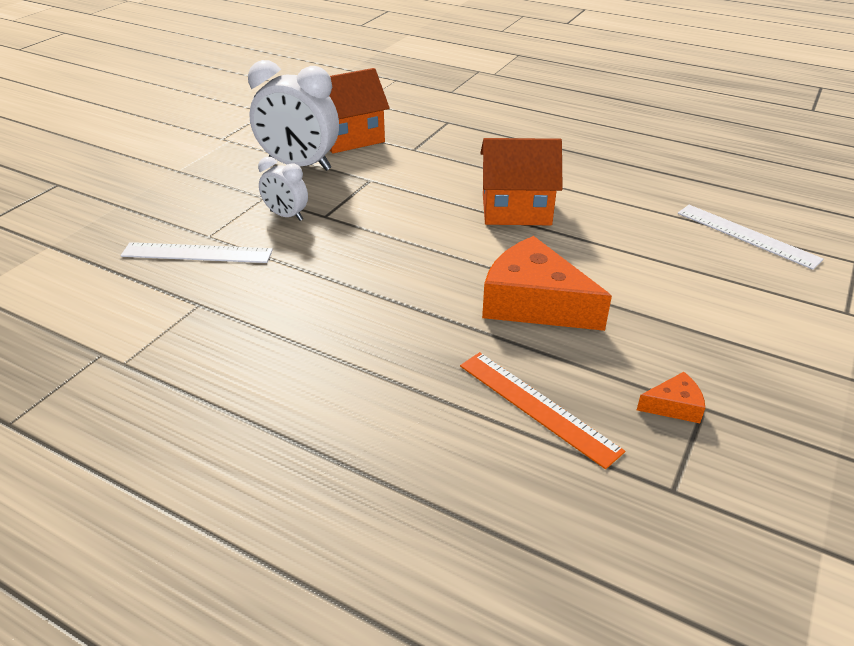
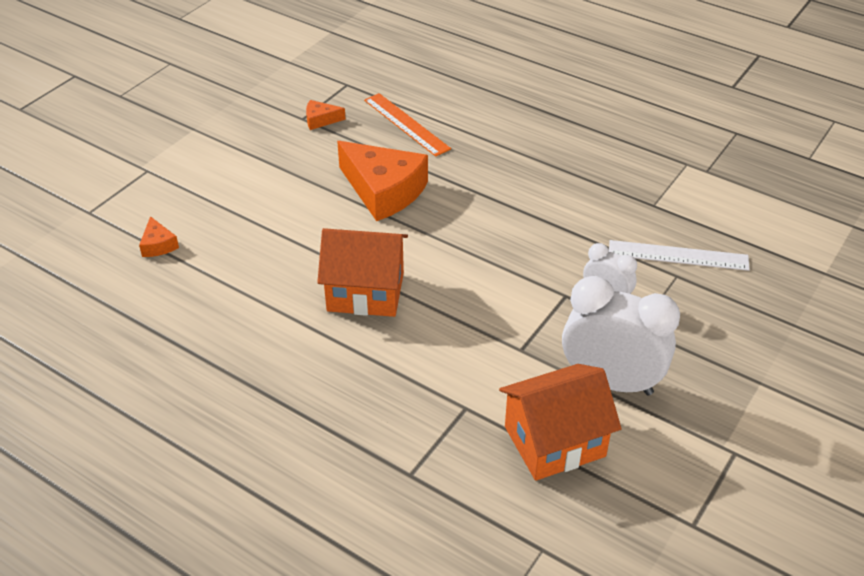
camera: 175 degrees left, 5 degrees up
white ruler [678,205,824,270] -> orange cheese [139,216,179,257]

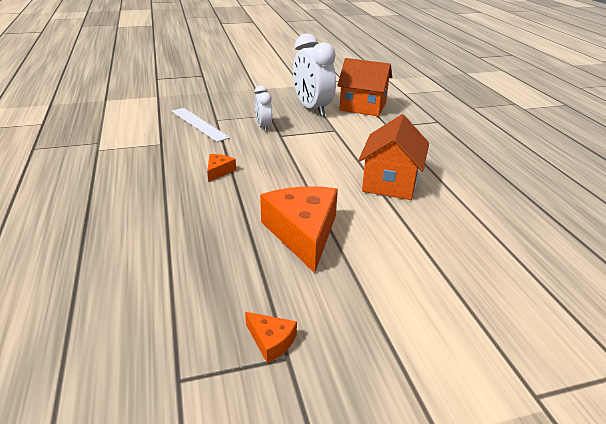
camera: 140 degrees left, 10 degrees down
orange cheese [139,216,179,257] -> orange cheese moved to [207,154,236,182]
orange house [317,228,408,317] -> orange house turned 60 degrees clockwise [359,114,429,200]
orange ruler [364,93,451,157] -> none

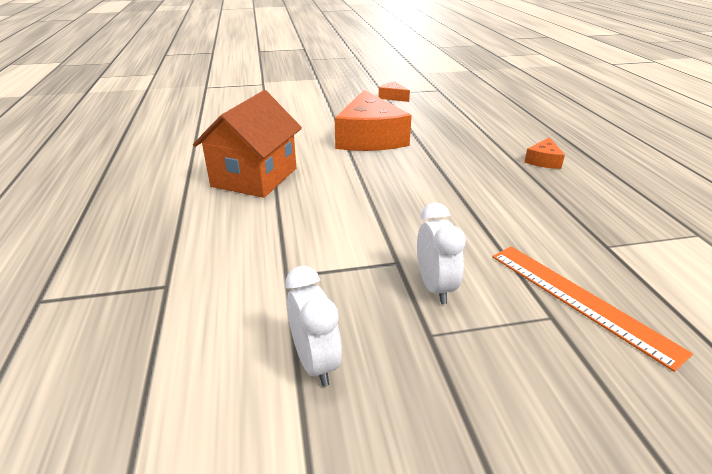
camera: 175 degrees left, 0 degrees up
white ruler [171,108,230,142] -> orange ruler [492,246,693,372]
orange cheese [207,154,236,182] -> orange cheese moved to [524,137,565,169]
white clock [293,33,336,116] -> white clock [286,266,342,387], size x0.53
orange house [337,58,392,116] -> none

